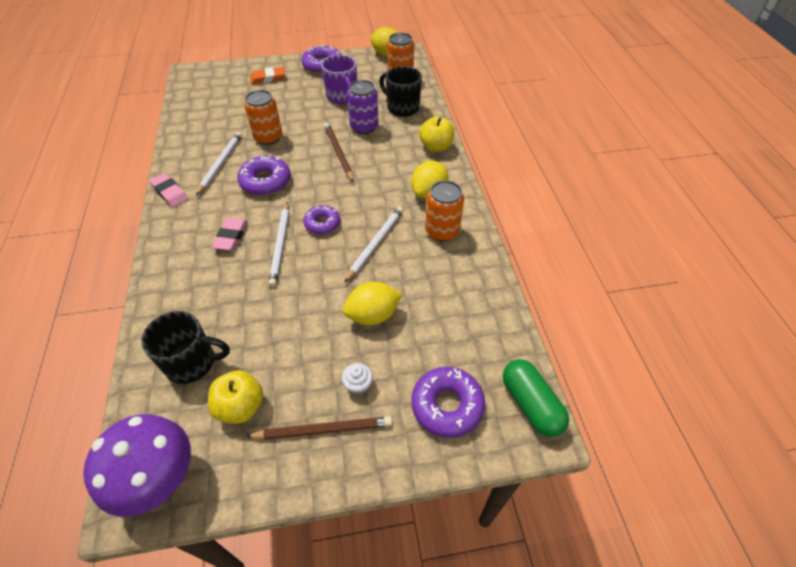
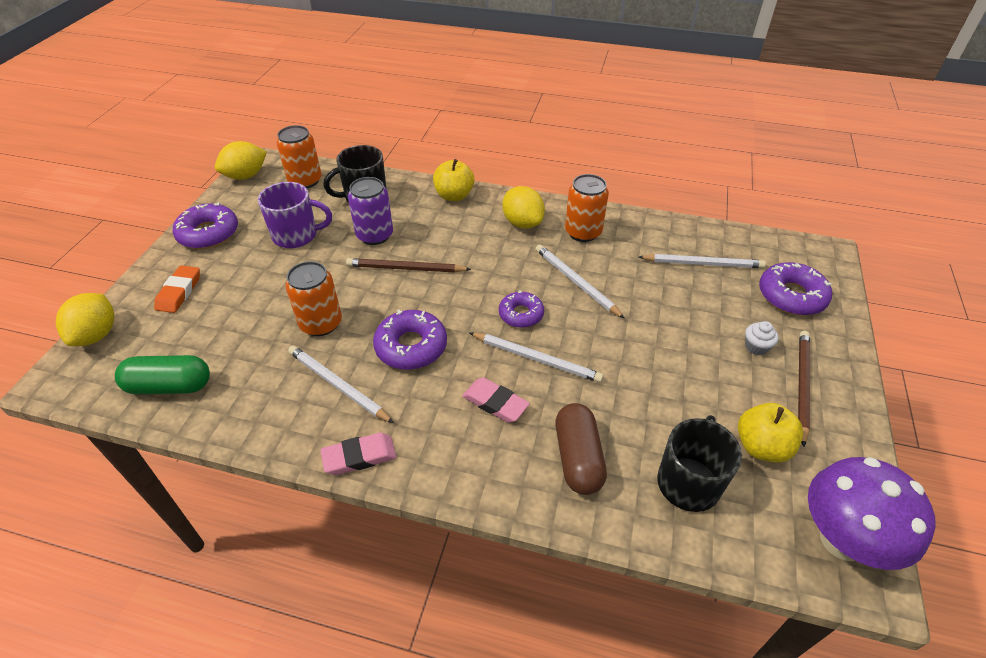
camera: 65 degrees left, 5 degrees down
yellow lemon [343,282,402,325] -> yellow lemon moved to [56,293,114,346]
green capsule [503,359,569,437] -> green capsule moved to [115,355,210,394]
none -> brown capsule [555,403,607,495]
none -> white pencil [639,254,766,268]

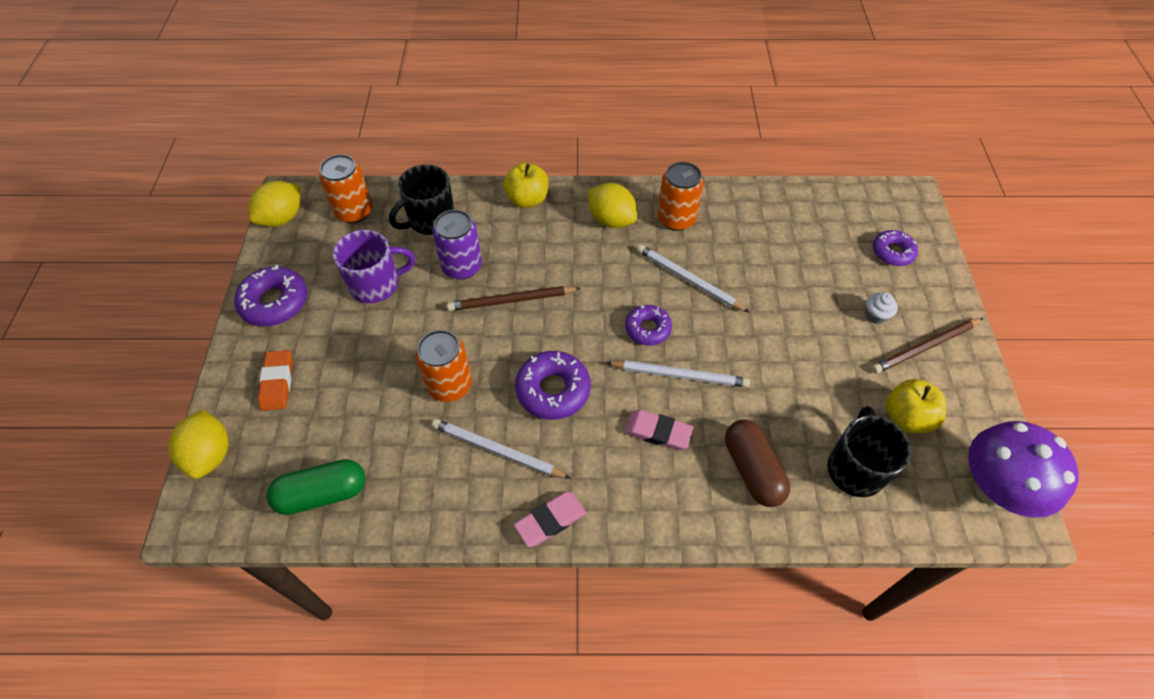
camera: 15 degrees left, 10 degrees up
white pencil [639,254,766,268] -> none
purple donut [759,262,832,315] -> purple donut [873,230,918,266], size x0.65
brown pencil [798,331,810,447] -> brown pencil turned 120 degrees counterclockwise [871,318,983,374]

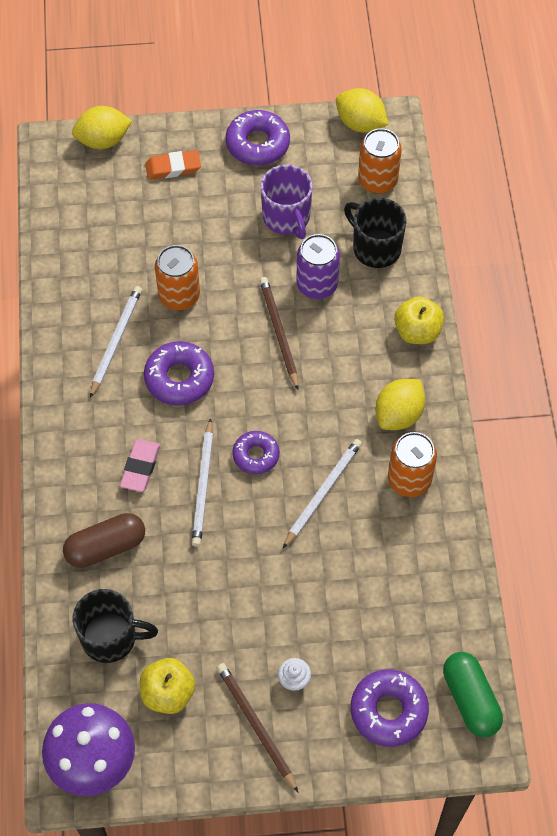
camera: 85 degrees right, 5 degrees up
green capsule [266,459,365,515] -> green capsule moved to [443,652,503,737]
pink eraser [514,492,586,547] -> none
purple donut [873,230,918,266] -> purple donut [351,669,429,747], size x1.53

